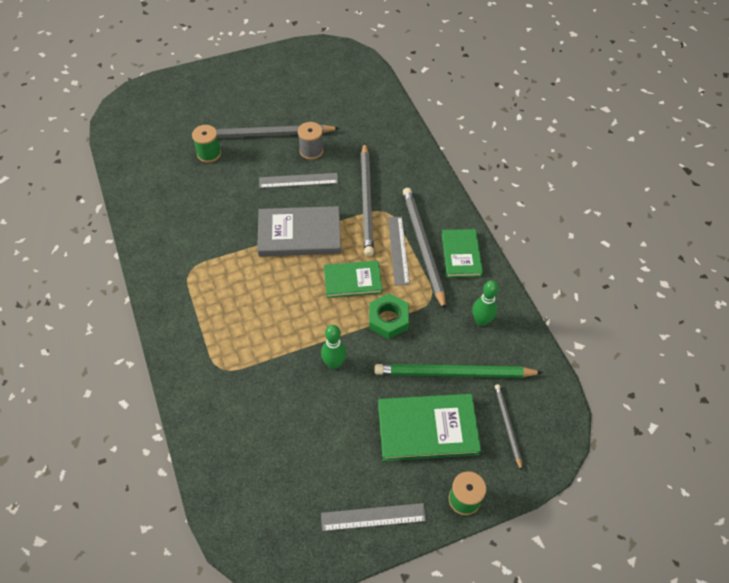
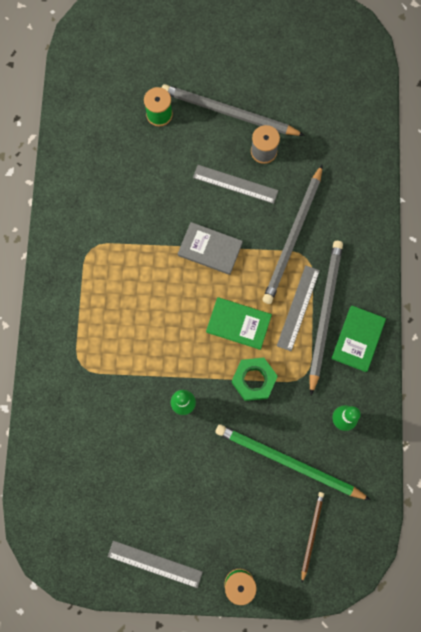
camera: 25 degrees right, 20 degrees up
grey book [257,206,341,256] -> grey book [178,222,243,275], size x0.65
green book [378,394,481,461] -> none
grey pencil [495,384,522,471] -> brown pencil [301,492,324,582]

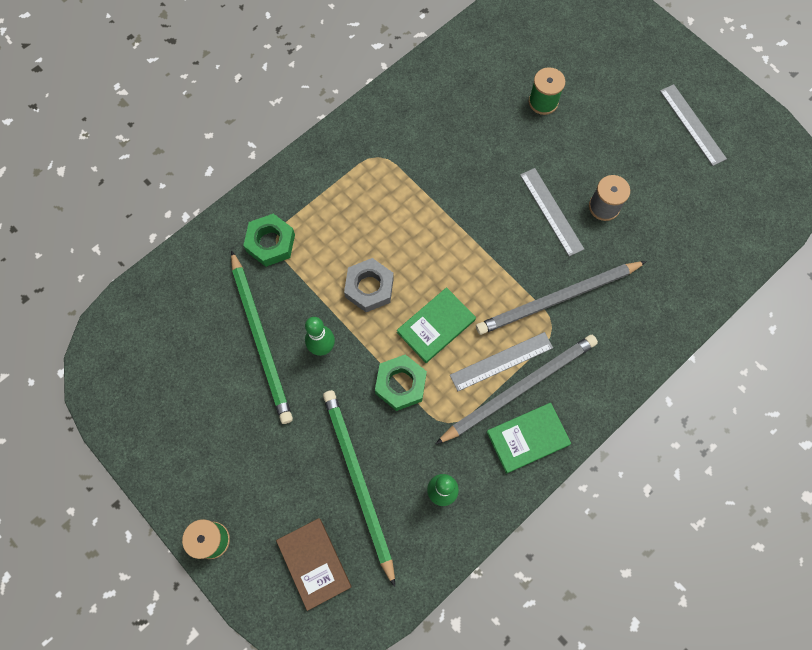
camera: 45 degrees right, 5 degrees down
grey ruler [108,541,203,588] -> grey ruler moved to [660,84,727,166]
grey pencil [162,84,305,136] -> none
grey book [178,222,243,275] -> none
green book [206,297,272,350] -> green book turned 75 degrees clockwise [397,287,476,363]
brown pencil [301,492,324,582] -> brown book [276,518,352,611]
none -> green pencil [231,250,293,424]
none -> green nut [243,214,295,267]
none -> grey nut [344,258,394,312]

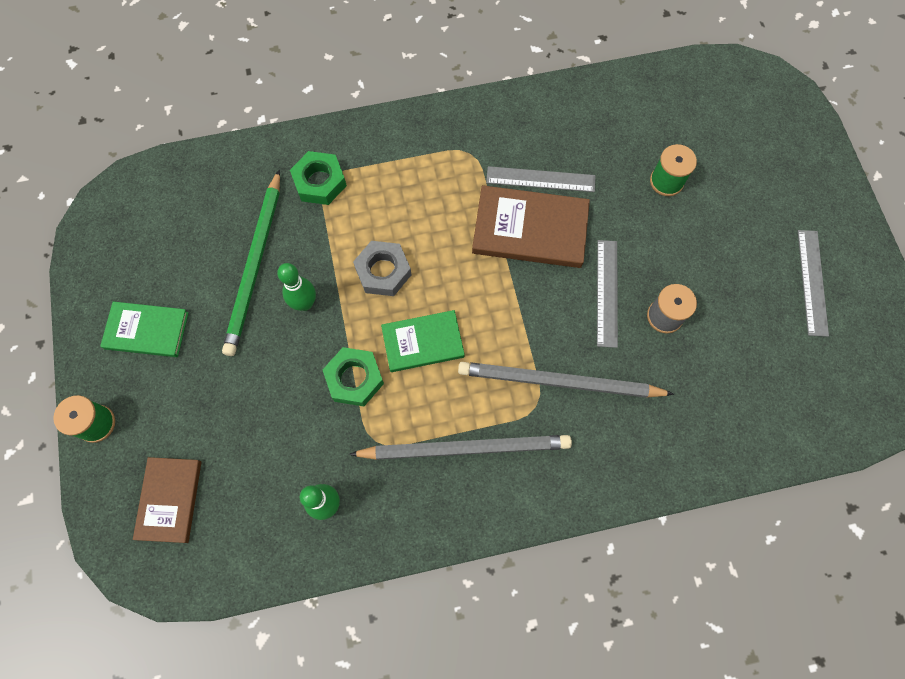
camera: 30 degrees right, 0 degrees up
green pencil [323,390,395,587] -> none
grey ruler [450,332,553,391] -> grey ruler moved to [486,166,595,192]
green book [487,403,571,473] -> green book moved to [100,302,189,357]
none -> brown book [472,185,590,268]

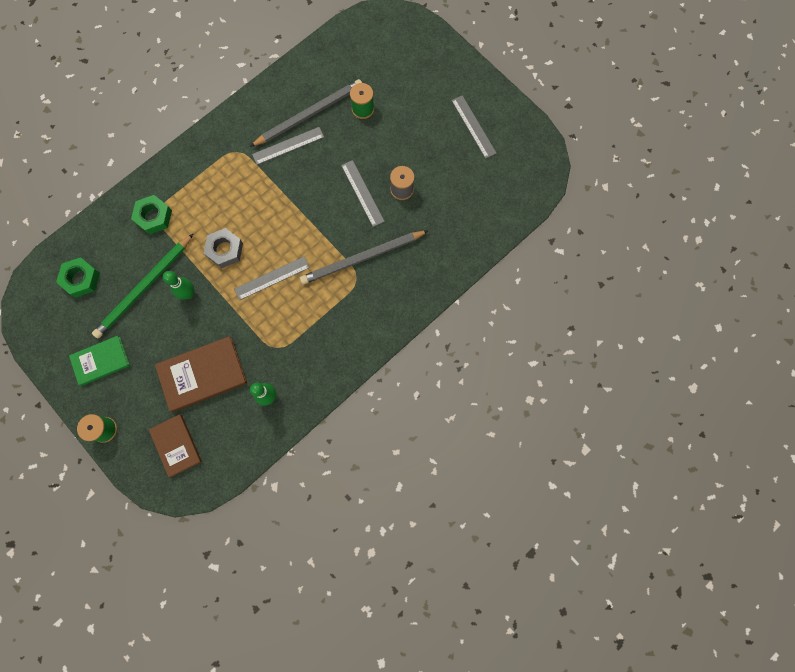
camera: 30 degrees left, 5 degrees up
green pencil [222,170,280,356] -> green pencil turned 60 degrees clockwise [92,233,194,338]
green nut [323,347,384,406] -> green nut moved to [56,257,100,297]
grey pencil [349,435,572,460] -> grey pencil moved to [250,79,362,147]
green book [381,310,465,372] -> grey ruler [234,257,310,300]
brown book [472,185,590,268] -> brown book moved to [155,336,247,412]

